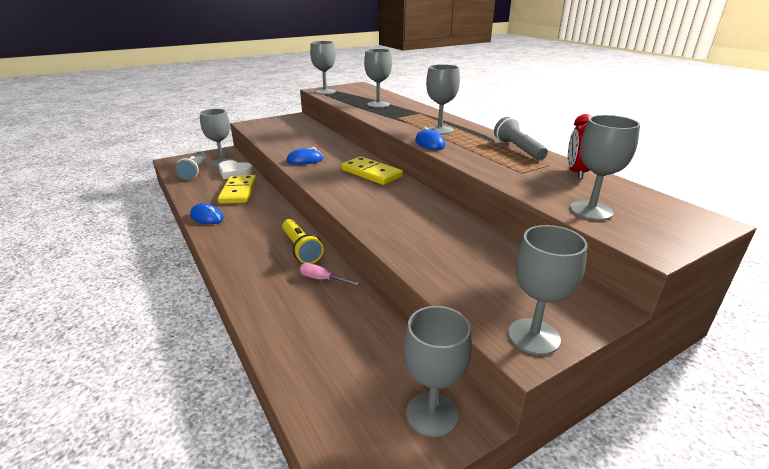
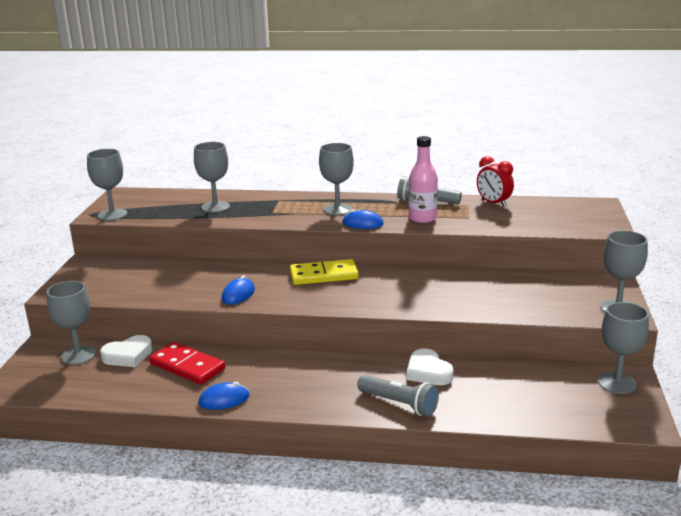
camera: 50 degrees left, 5 degrees down
grey flashlight [175,151,206,180] -> grey flashlight moved to [357,375,439,416]
yellow domino [218,175,256,204] -> red domino [149,342,226,385]
yellow flashlight [282,219,324,264] -> none
pink screwdriver [300,263,359,286] -> white heart [407,349,453,385]
grey goblet [570,115,640,220] -> none
none -> pink bottle [409,136,438,223]

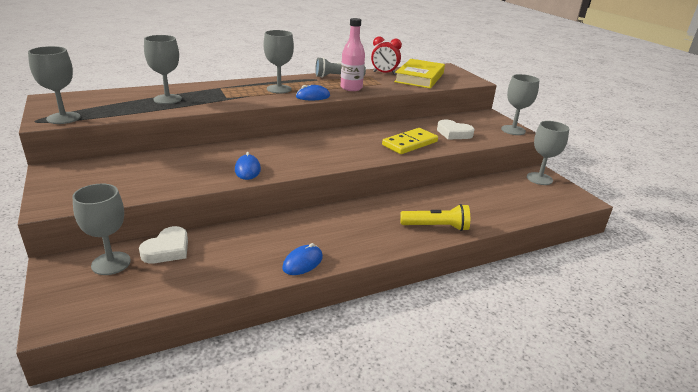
camera: 35 degrees left, 5 degrees up
red domino [149,342,226,385] -> none
yellow domino [290,259,359,285] -> yellow domino moved to [382,128,438,154]
grey flashlight [357,375,439,416] -> yellow flashlight [400,204,470,231]
white heart [407,349,453,385] -> white heart moved to [437,120,475,140]
none -> yellow book [394,59,445,89]

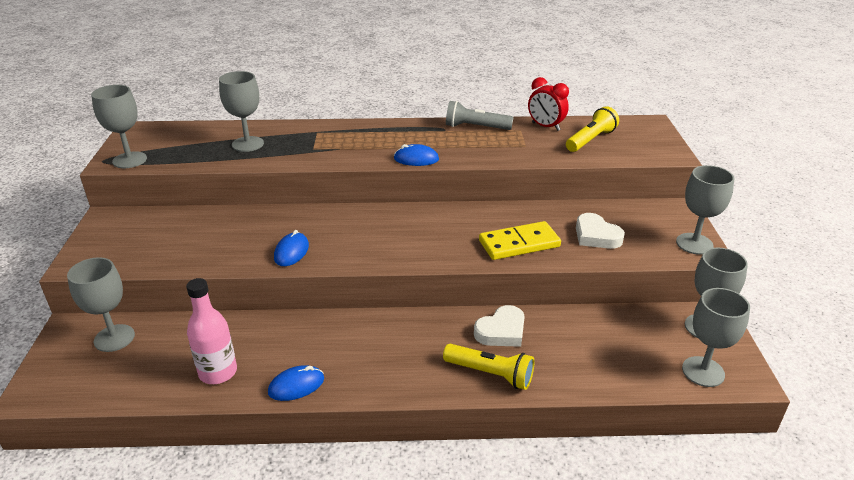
camera: 25 degrees right, 5 degrees up
white heart [139,226,188,263] -> white heart moved to [474,305,525,347]
grey goblet [264,30,294,93] -> grey goblet moved to [682,288,750,387]
pink bottle [340,18,365,91] -> pink bottle moved to [186,278,237,384]
yellow book [394,59,445,89] -> yellow flashlight [566,106,619,152]

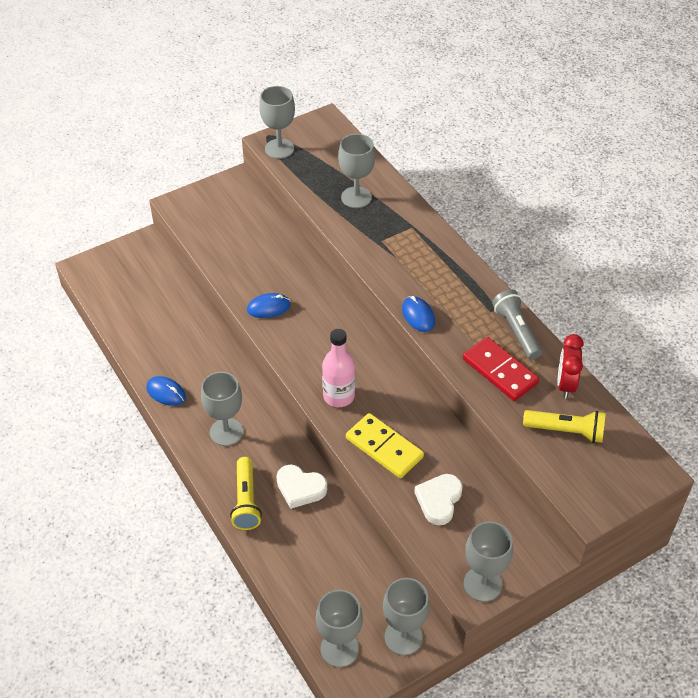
camera: 60 degrees right, 15 degrees up
grey goblet [67,257,135,352] -> grey goblet moved to [201,372,243,446]
pink bottle [186,278,237,384] -> pink bottle moved to [322,329,355,407]
none -> red domino [463,337,539,401]

